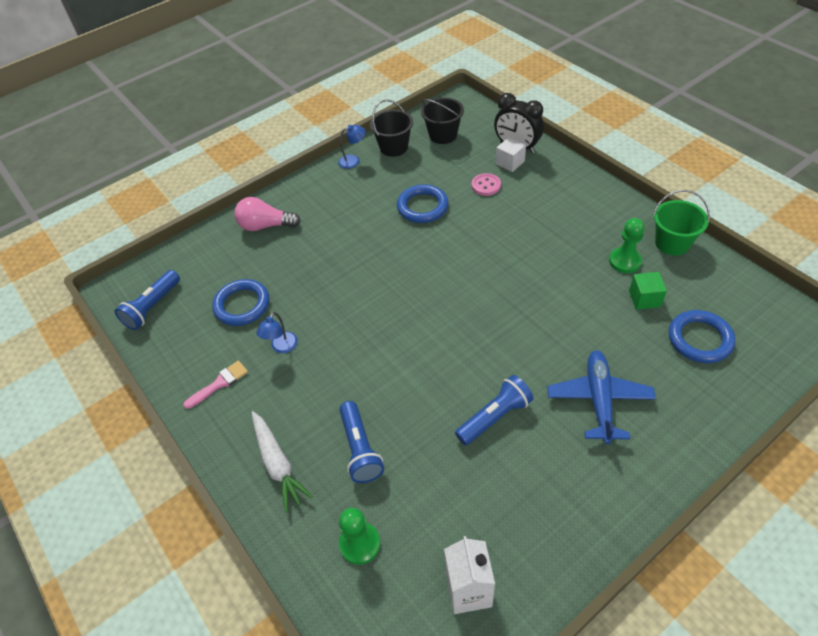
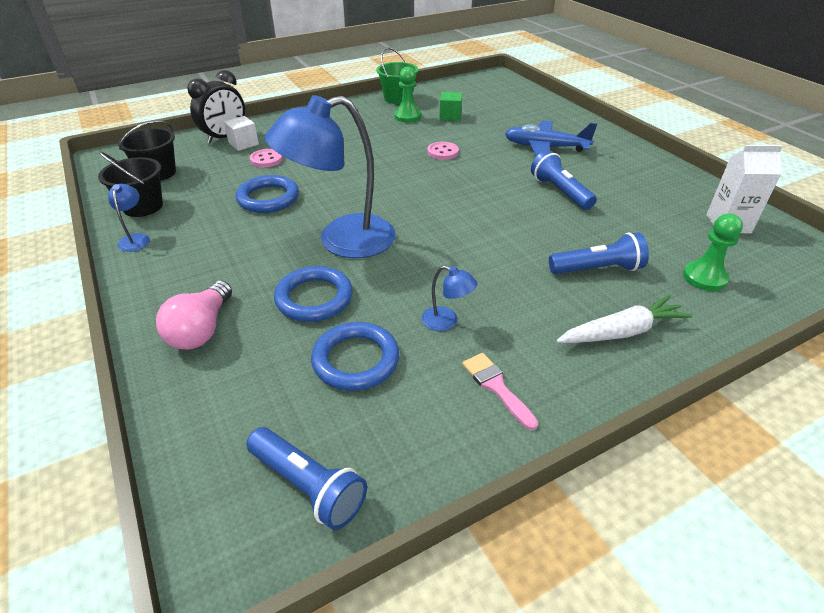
camera: 85 degrees left, 10 degrees down
blue ring [669,310,735,363] -> blue ring moved to [274,266,353,322]
none -> blue lamp [265,95,396,258]
none -> pink button [427,142,459,160]

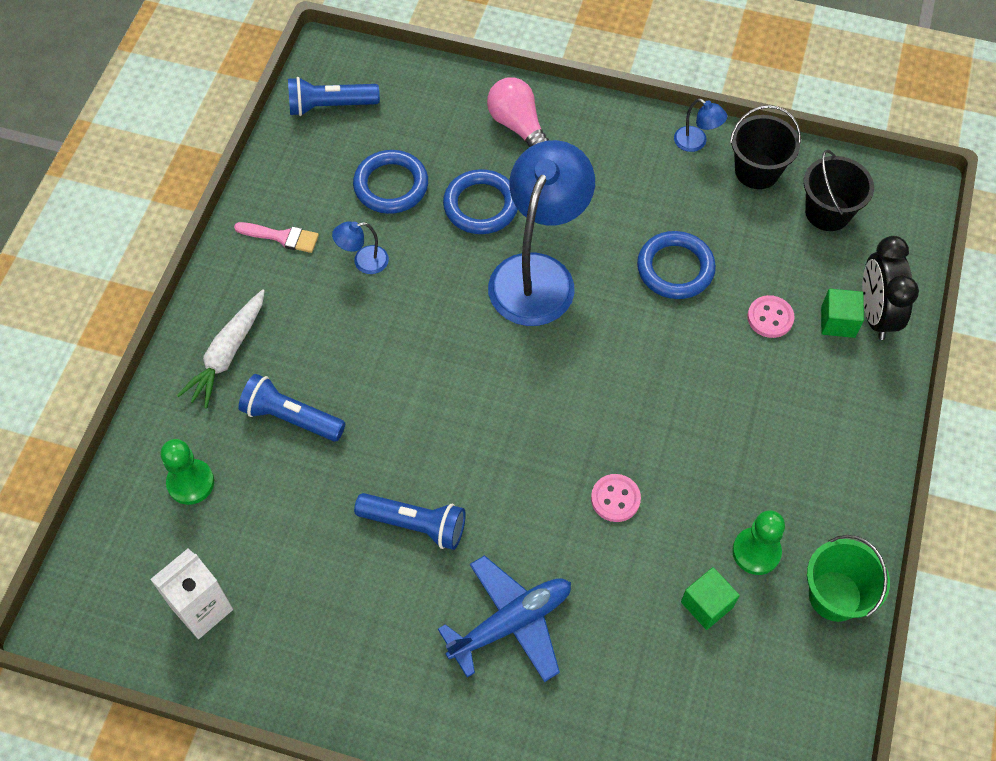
camera: 135 degrees right, 20 degrees up
white cube [224,116,259,151] -> green cube [821,289,864,338]
blue flashlight [549,233,649,274] -> blue flashlight turned 75 degrees clockwise [238,374,345,441]

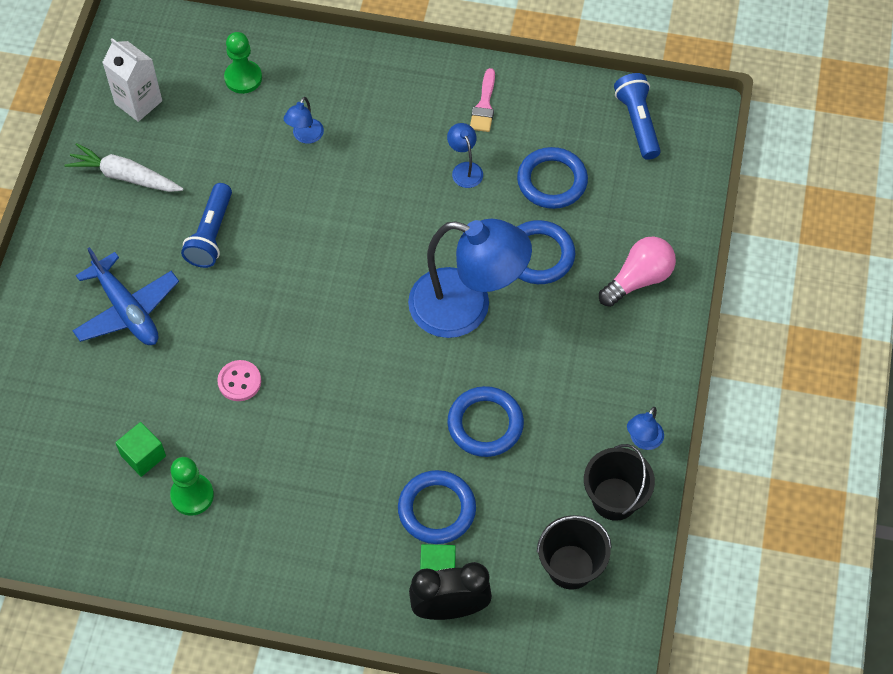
camera: 85 degrees right, 0 degrees up
white carrot [177,290,265,409] -> white carrot moved to [64,143,183,192]
blue flashlight [238,374,345,441] -> blue lamp [284,97,324,144]
pink button [747,295,794,338] -> blue ring [398,470,476,544]
green bucket [807,535,890,622] -> none

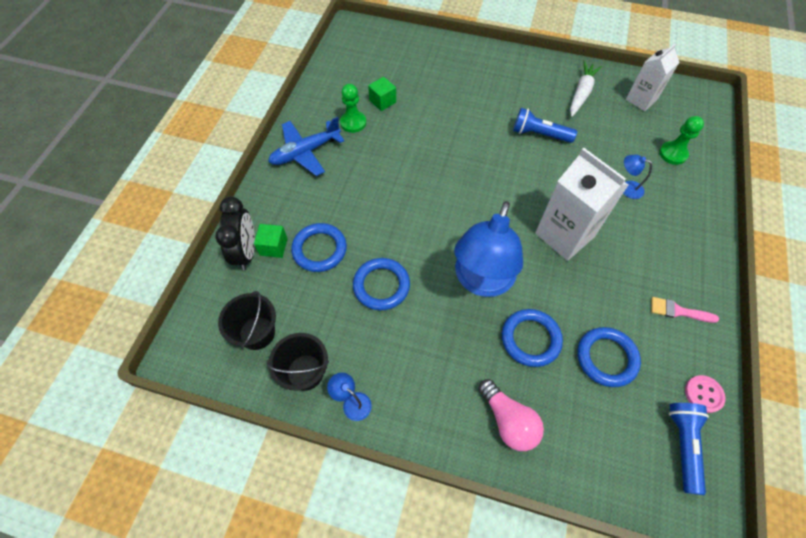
camera: 95 degrees right, 0 degrees up
blue plane [72,247,179,345] -> blue plane moved to [268,117,344,176]
pink button [217,360,261,401] -> pink button moved to [685,375,726,413]
blue lamp [447,123,483,188] -> none
blue flashlight [614,73,661,160] -> blue flashlight turned 75 degrees counterclockwise [669,403,709,495]
none -> white carton [535,148,628,261]

